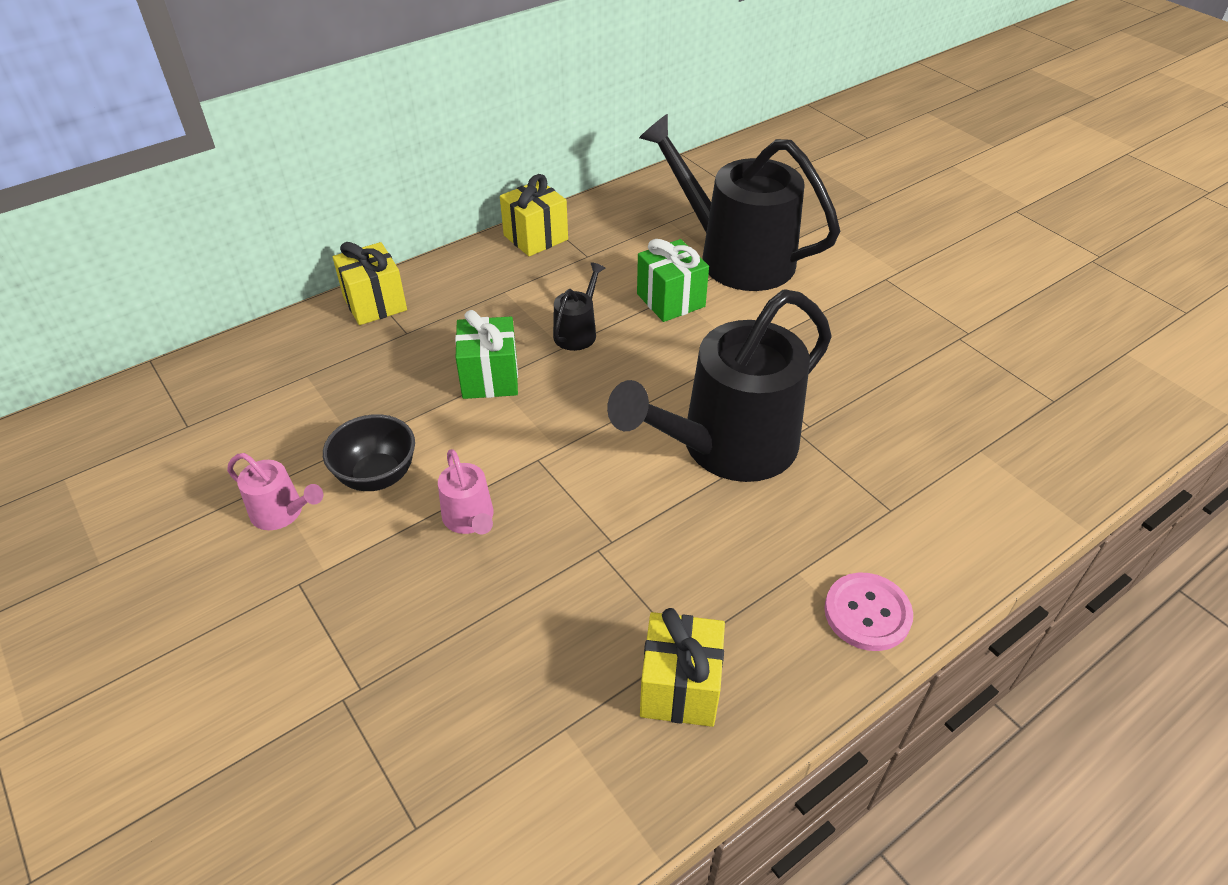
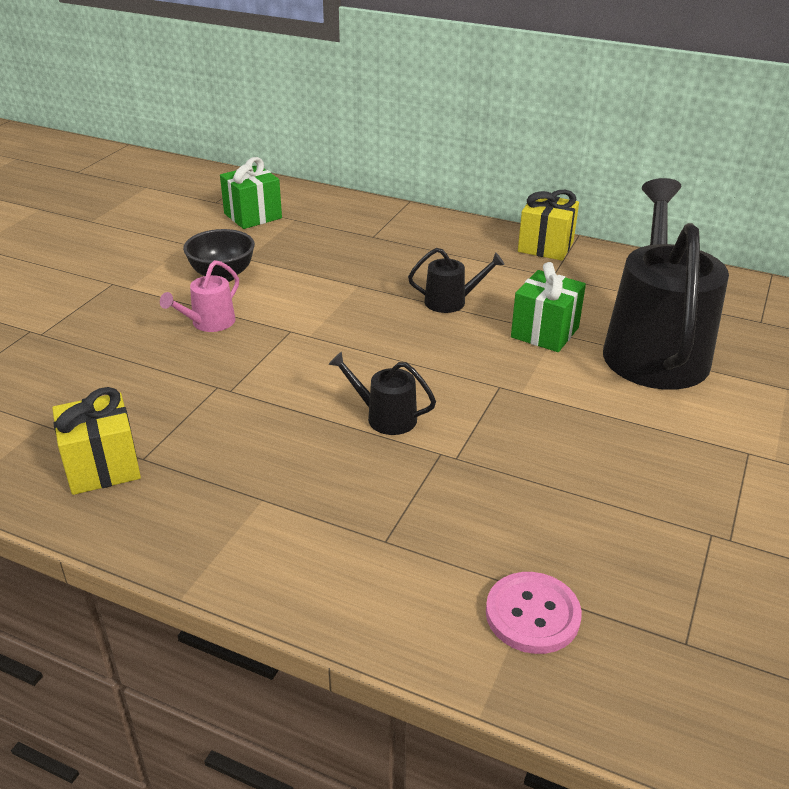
camera: 60 degrees right, 10 degrees down
pink watering can [227,453,323,530] -> none
yellow gift [333,242,407,325] -> none
green gift [455,310,518,399] -> green gift moved to [220,157,282,229]
black watering can [607,289,832,482] -> black watering can [328,351,436,435], size x0.42
pink button [824,573,913,651] -> pink button moved to [486,572,582,654]

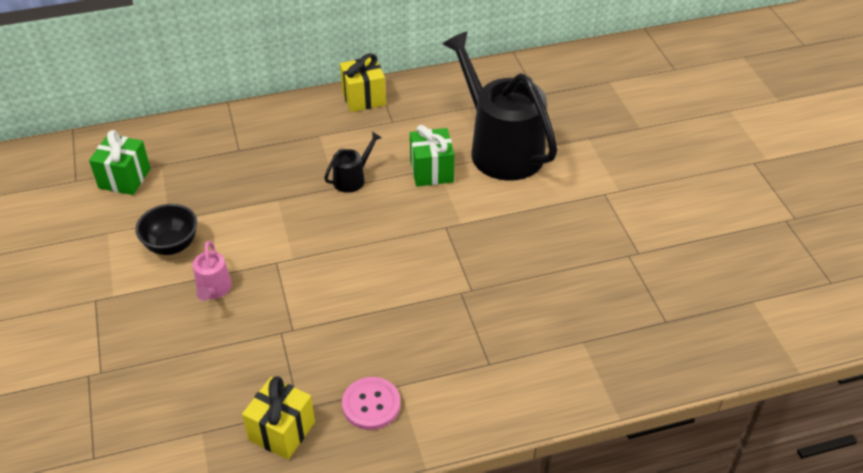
camera: 40 degrees left, 10 degrees up
black watering can [328,351,436,435] -> none
pink button [486,572,582,654] -> pink button moved to [342,377,400,430]

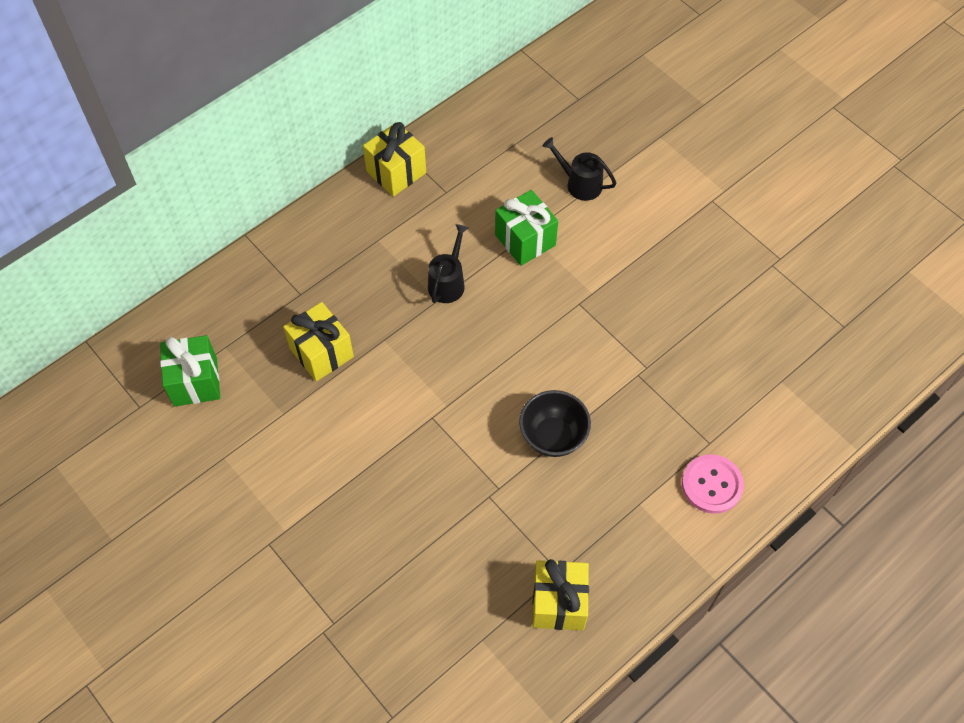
camera: 25 degrees left, 15 degrees up
black bowl [135,204,197,255] -> black bowl moved to [519,390,591,457]
pink watering can [193,241,232,301] -> none
pink button [342,377,400,430] -> pink button moved to [682,454,744,514]
black watering can [443,32,558,181] -> black watering can [542,137,617,201], size x0.42
none -> yellow gift [283,302,354,381]

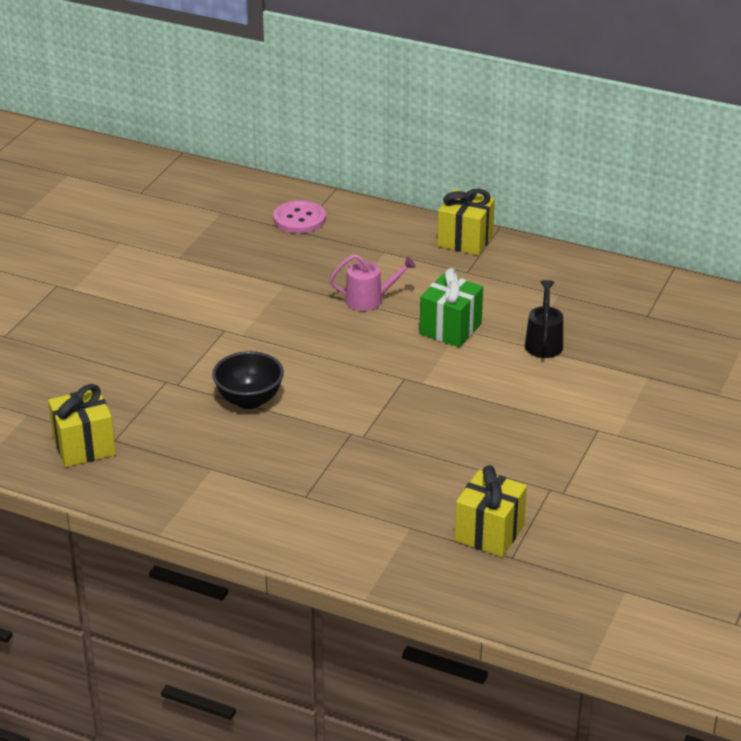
camera: 65 degrees right, 25 degrees down
green gift [160,335,220,407] -> none
yellow gift [283,302,354,381] -> yellow gift moved to [455,465,527,557]
black watering can [428,224,468,303] -> pink watering can [329,254,416,311]
pink button [682,454,744,514] -> pink button moved to [273,200,326,233]

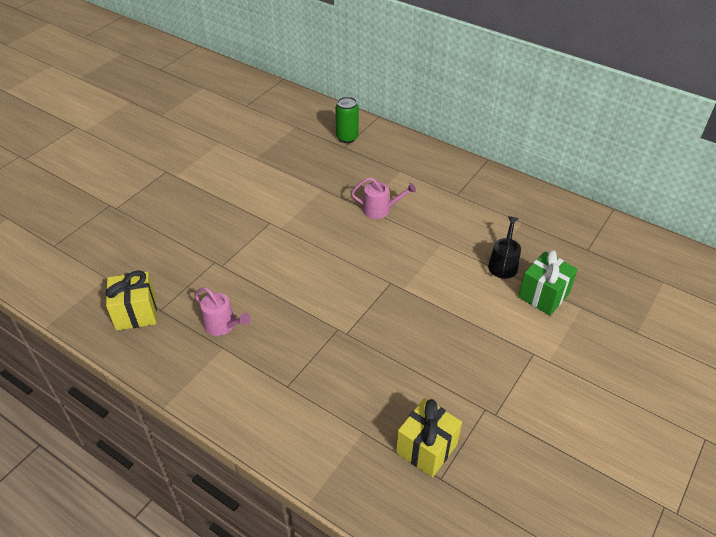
camera: 10 degrees right, 10 degrees up
black bowl [212,351,284,409] -> none
pink button [273,200,326,233] -> green can [335,97,359,143]
green gift [420,268,483,347] -> green gift moved to [518,250,578,315]
yellow gift [437,189,495,255] -> none
none -> pink watering can [195,288,251,336]

